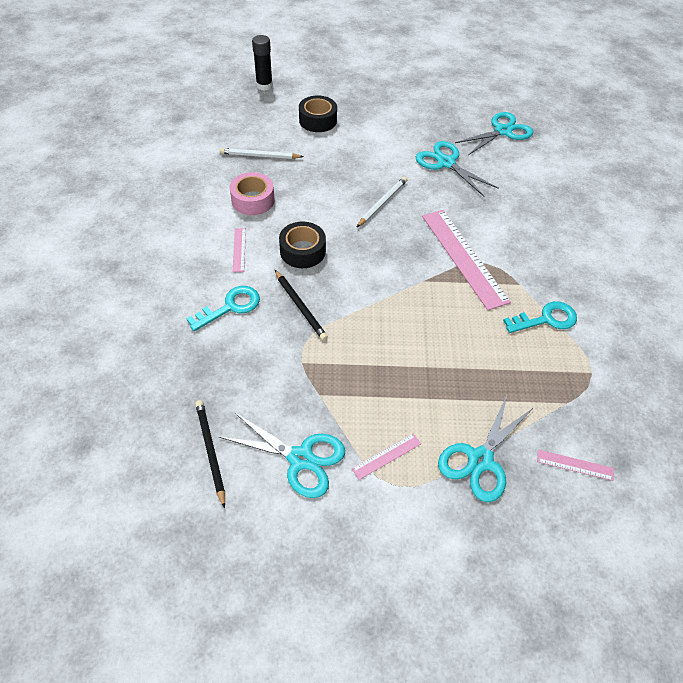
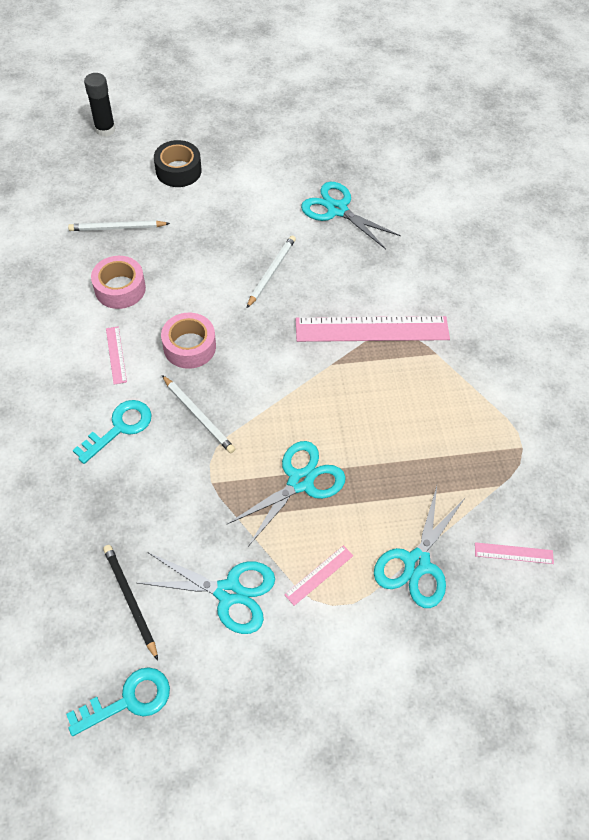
camera: 10 degrees left, 5 degrees up
black pencil [275,270,328,341] -> white pencil [162,375,235,453]
black tape [279,221,326,268] -> pink tape [161,313,216,369]
pink ruler [422,210,511,310] -> pink ruler turned 60 degrees counterclockwise [296,316,450,342]
turquoise scissors [455,112,533,155] -> turquoise scissors moved to [227,441,346,545]
turquoise key [503,301,577,333] -> turquoise key moved to [66,667,170,736]

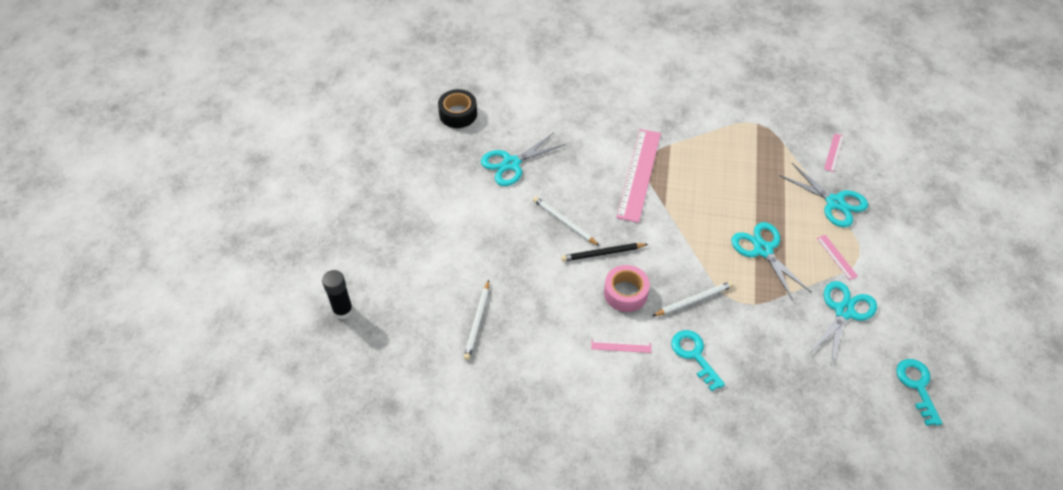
camera: 70 degrees left, 5 degrees down
pink tape [91,256,146,309] -> none
black pencil [103,545,158,660] -> black pencil moved to [561,243,648,262]
black tape [154,140,202,187] -> black tape moved to [438,89,477,128]

